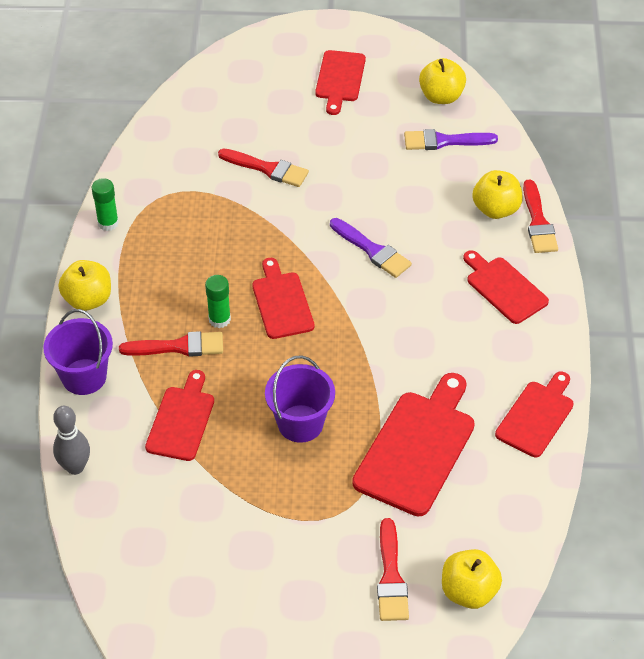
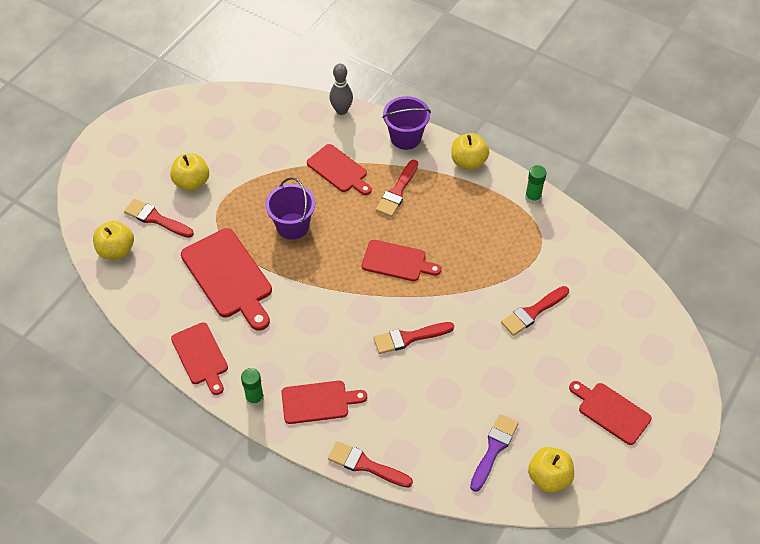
camera: 120 degrees right, 5 degrees up
green glue stick [205,275,231,328] -> green glue stick moved to [241,368,264,406]
purple brush [330,218,412,278] -> red brush [374,322,454,354]
yellow apple [472,170,523,219] -> yellow apple moved to [170,153,209,191]

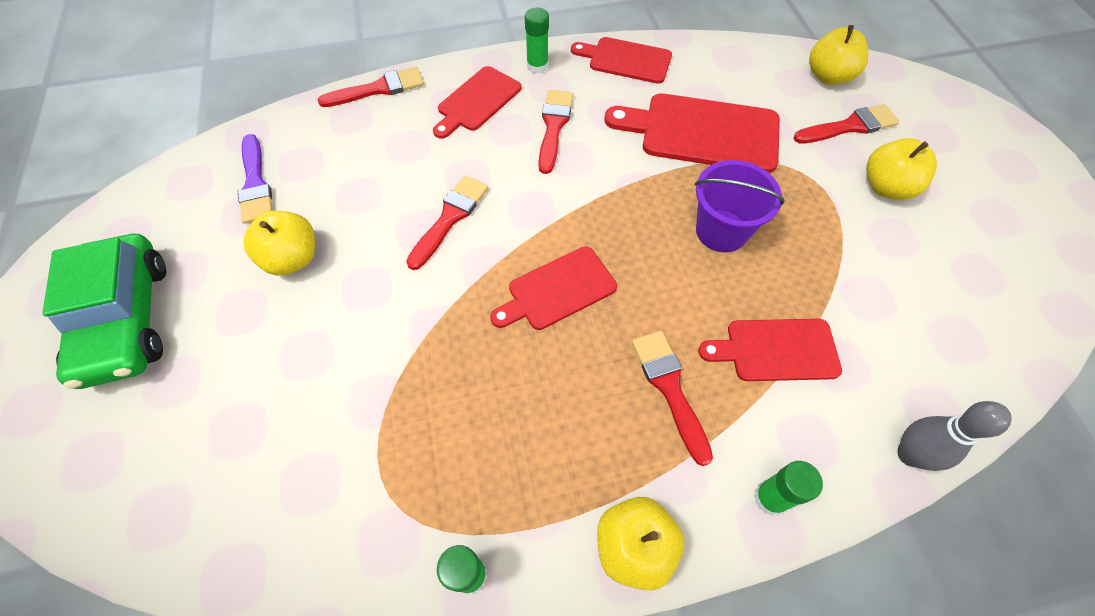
camera: 135 degrees right, 5 degrees up
purple bucket [382,96,431,150] -> green glue stick [754,461,823,516]
red brush [501,286,569,336] -> red brush moved to [538,90,573,174]
yellow apple [528,447,574,493] -> yellow apple moved to [243,211,315,275]
red cutting board [569,381,652,445] -> green car [42,234,166,389]

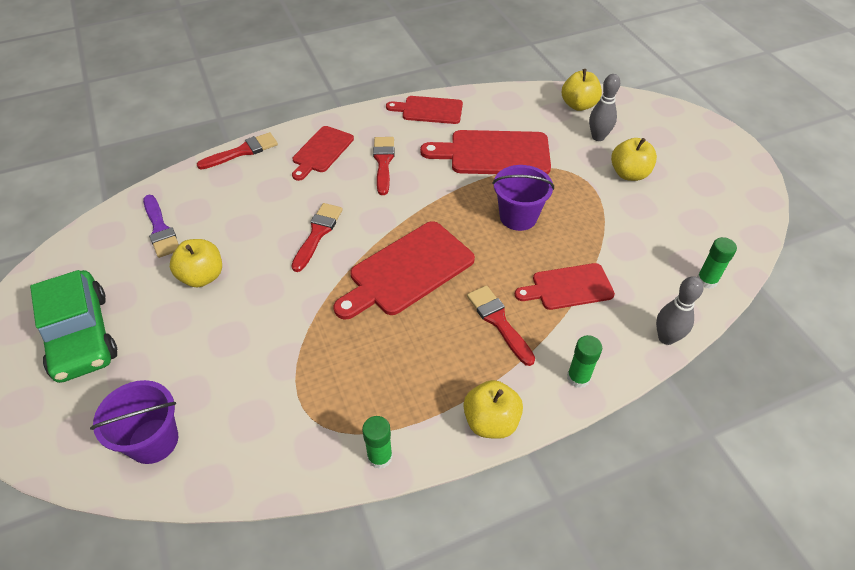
camera: 10 degrees left, 10 degrees down
red cutting board [490,246,617,330] -> red cutting board [334,221,475,320], size x1.58
green glue stick [525,8,549,74] -> green glue stick moved to [697,237,737,289]
red brush [793,104,899,144] -> grey bowling pin [589,74,620,141]
none -> purple bucket [90,380,178,464]

